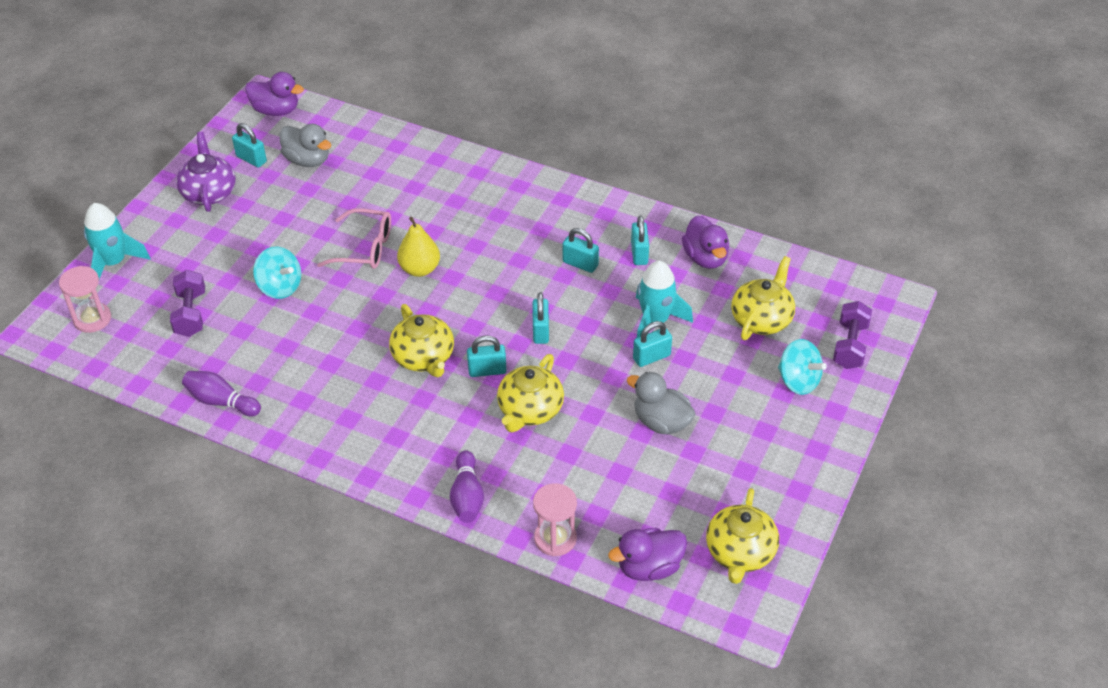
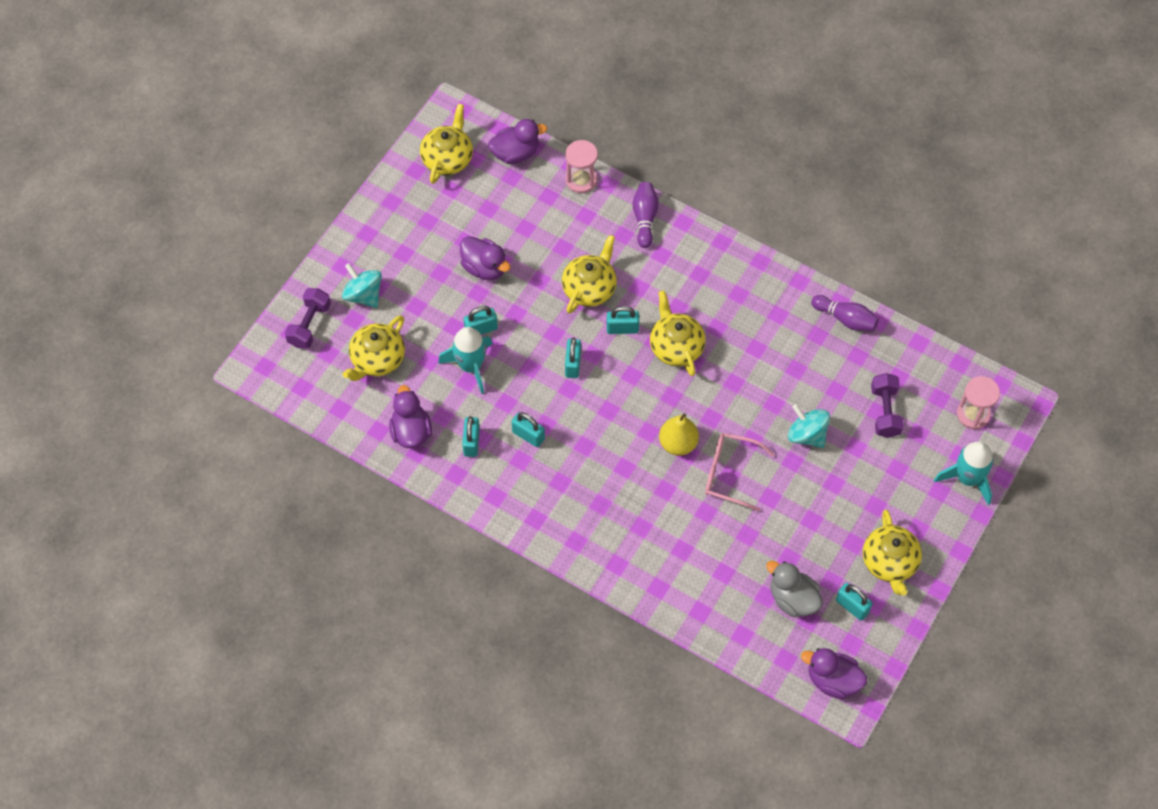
camera: 175 degrees left, 15 degrees up
purple teapot [176,132,236,212] -> yellow teapot [863,510,922,596]
grey duck [627,372,696,434] -> purple duck [460,236,511,280]

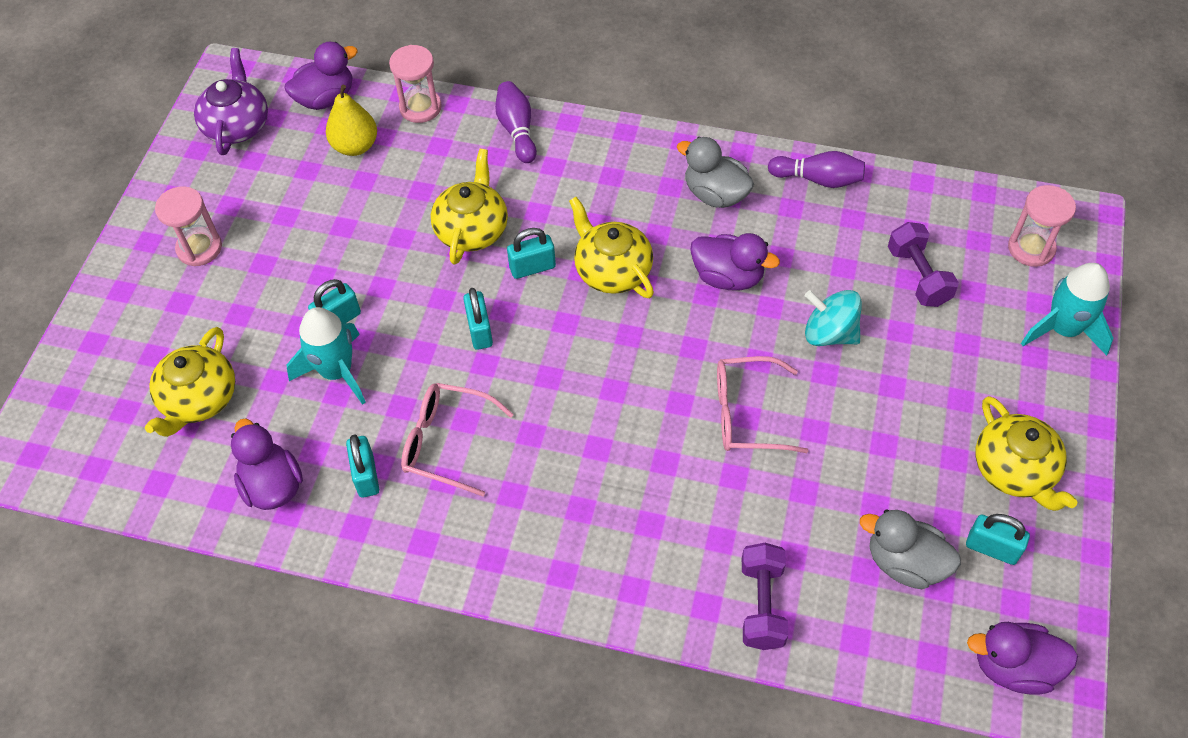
camera: 15 degrees left, 5 degrees down
purple dumbbell [285,288,331,349] -> purple dumbbell moved to [742,543,788,650]
turquoise spinning top [342,263,382,308] -> none
yellow teapot [420,103,473,184] -> purple teapot [194,48,268,155]
purple duck [460,236,511,280] -> purple duck moved to [690,233,780,291]
turquoise padlock [511,412,545,447] -> pink glasses [401,383,514,496]
yellow pear [659,413,699,456] -> yellow pear moved to [326,85,377,156]
none -> pink hourglass [155,186,222,266]
none -> grey duck [677,137,754,208]

